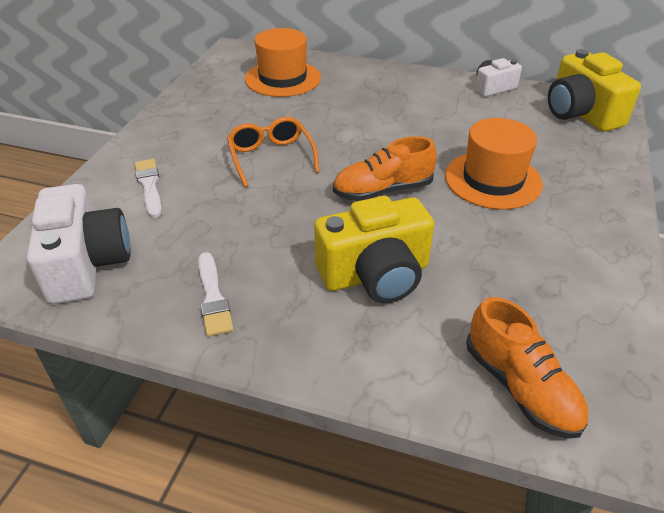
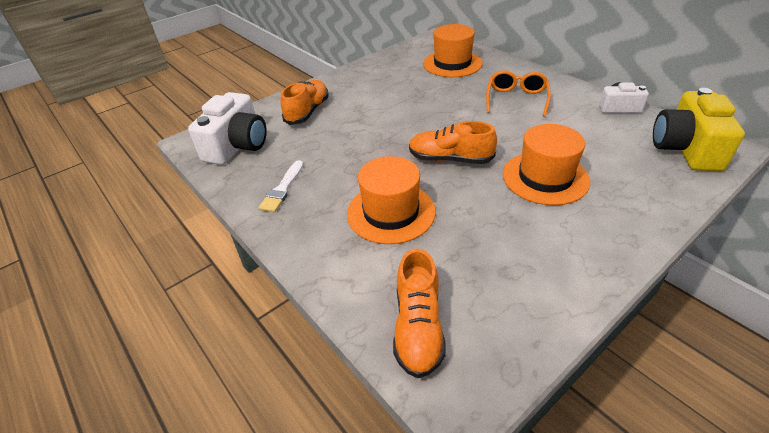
camera: 35 degrees right, 0 degrees up
white brush [135,159,162,218] -> orange shoe [281,80,329,125]
orange glasses [227,117,319,187] -> orange glasses moved to [486,70,551,117]
yellow camera [314,196,434,303] -> orange hat [347,156,436,244]

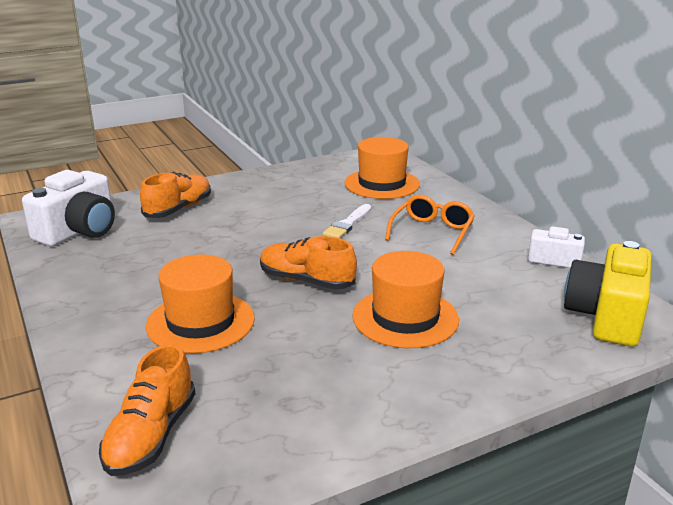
camera: 10 degrees right, 15 degrees down
white brush [259,160,303,212] -> white brush moved to [323,204,372,238]

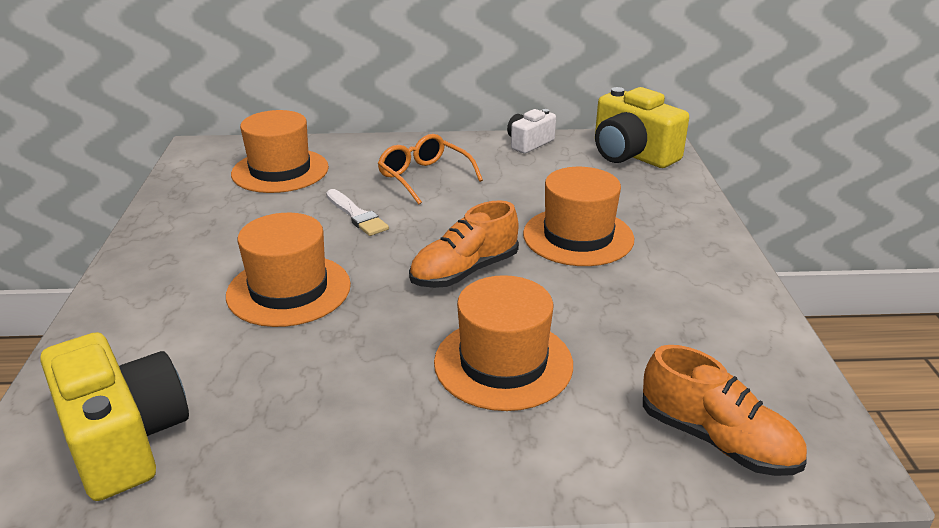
camera: 65 degrees left, 5 degrees up
white camera [22,170,115,246] -> yellow camera [40,332,189,501]
orange shoe [140,172,211,218] -> none
none -> orange hat [226,213,351,327]

